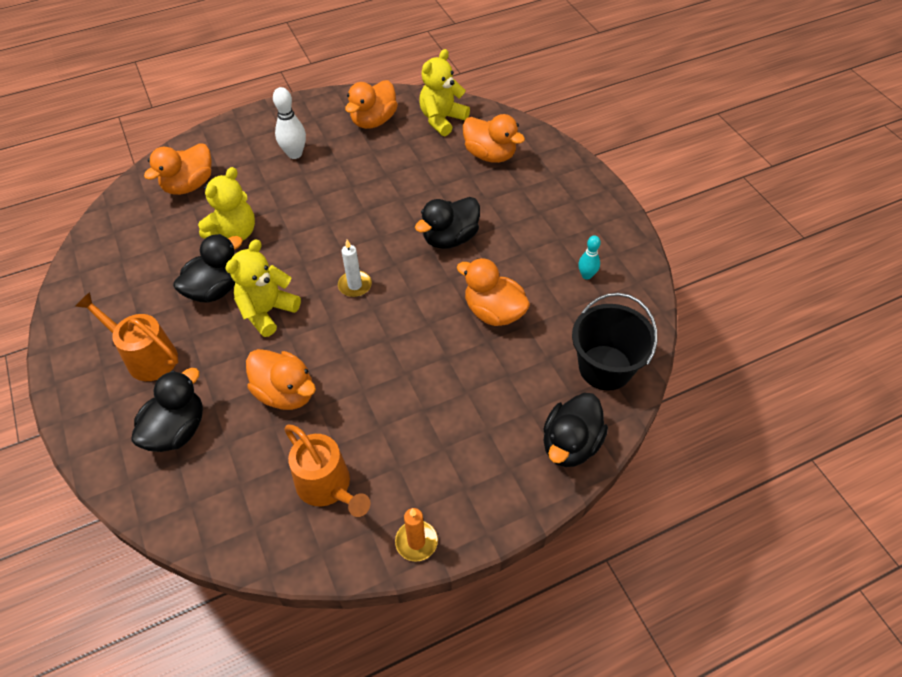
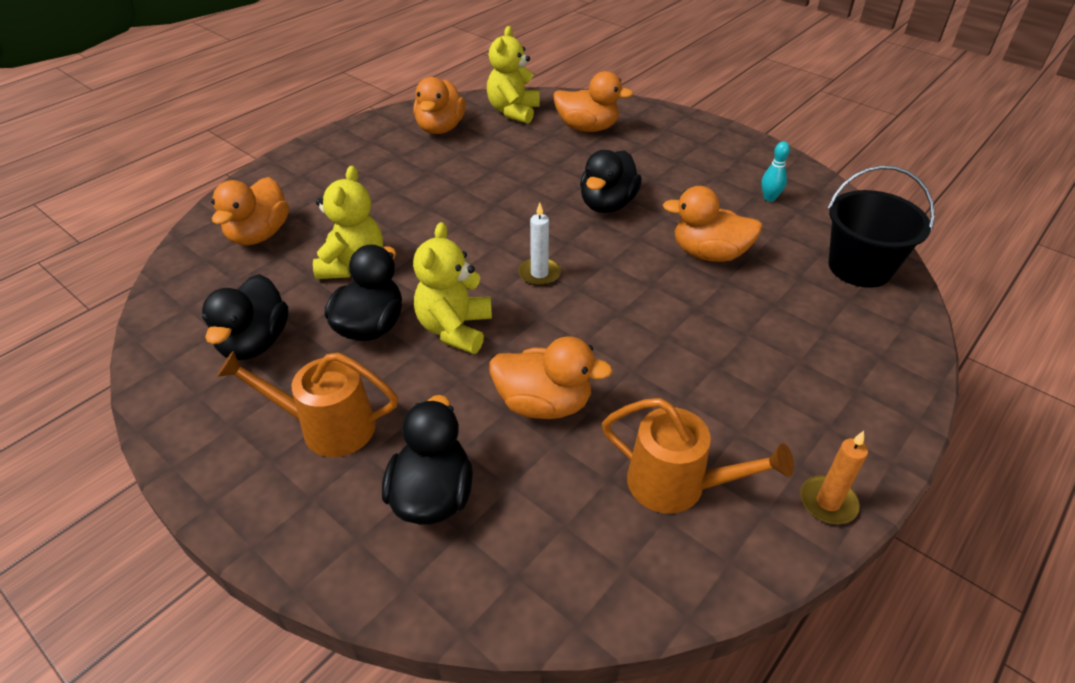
camera: 25 degrees left, 10 degrees down
white bowling pin [273,87,306,159] -> none
black duck [543,393,608,467] -> black duck moved to [202,274,289,360]

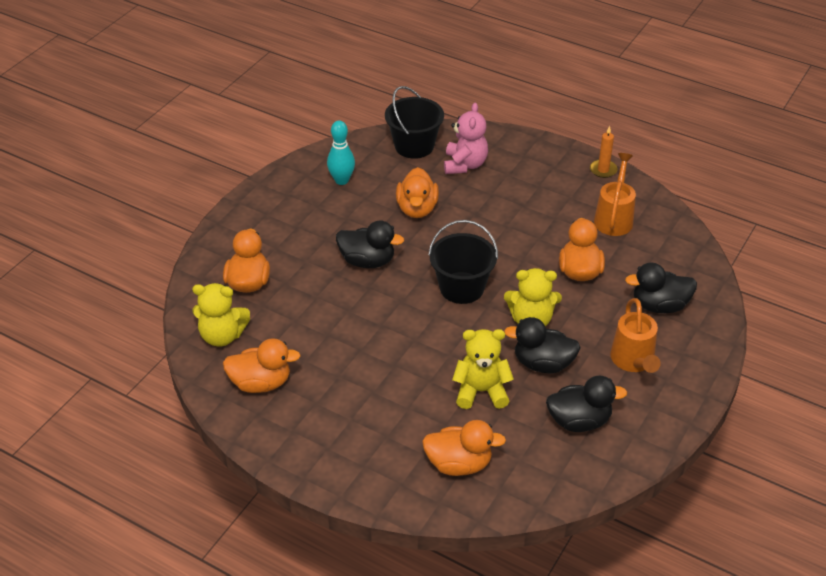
camera: 100 degrees left, 0 degrees up
white candle [518,202,561,286] -> black bucket [429,220,498,304]
turquoise bowling pin [761,141,790,202] -> turquoise bowling pin [327,120,355,185], size x1.58
none -> pink teddy bear [444,103,488,174]

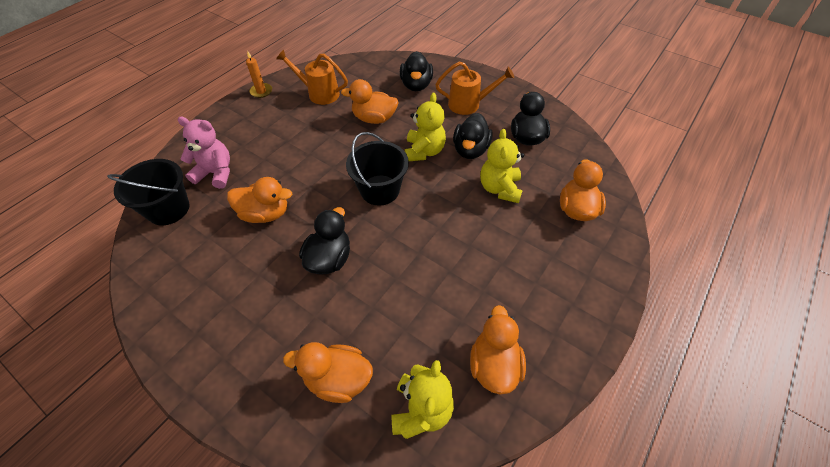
camera: 85 degrees left, 10 degrees up
turquoise bowling pin [327,120,355,185] -> none

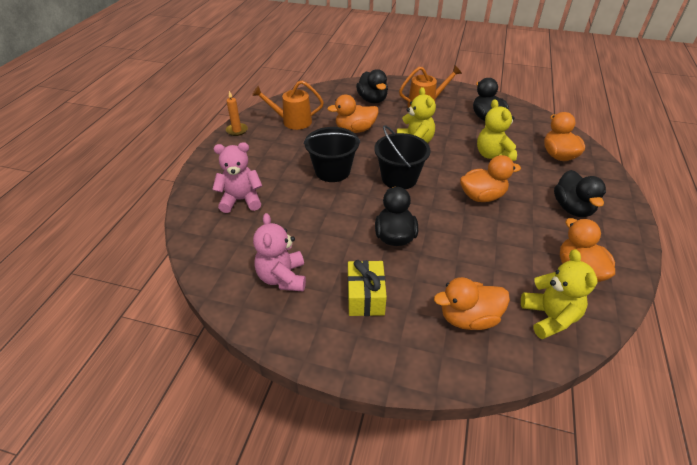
camera: 20 degrees left, 10 degrees down
black bucket [107,159,189,225] -> black bucket moved to [304,127,360,182]
orange duck [227,177,292,223] -> orange duck moved to [460,155,521,202]
black duck [453,113,493,159] -> black duck moved to [554,170,606,217]
none -> pink teddy bear [253,213,306,291]
none -> yellow gift [348,260,387,316]

